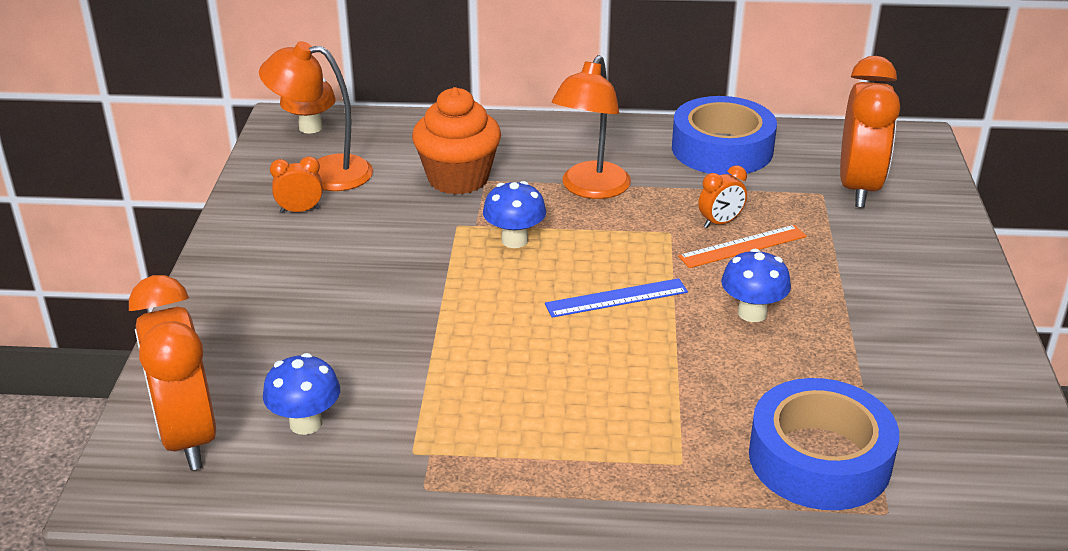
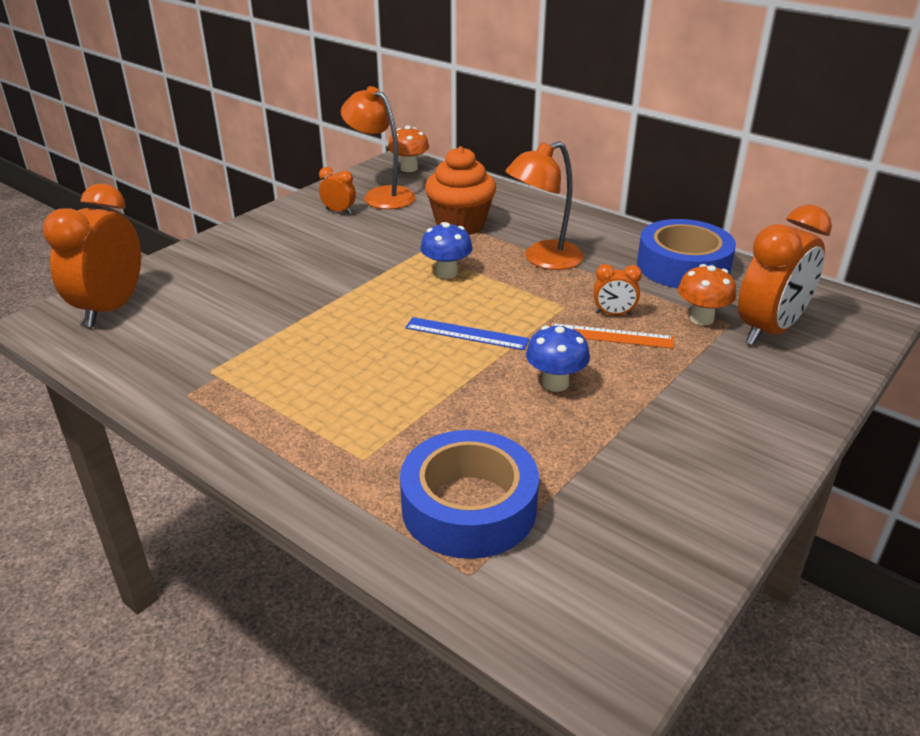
camera: 35 degrees right, 0 degrees up
blue mushroom [263,353,340,435] -> none
none -> orange mushroom [678,264,736,325]

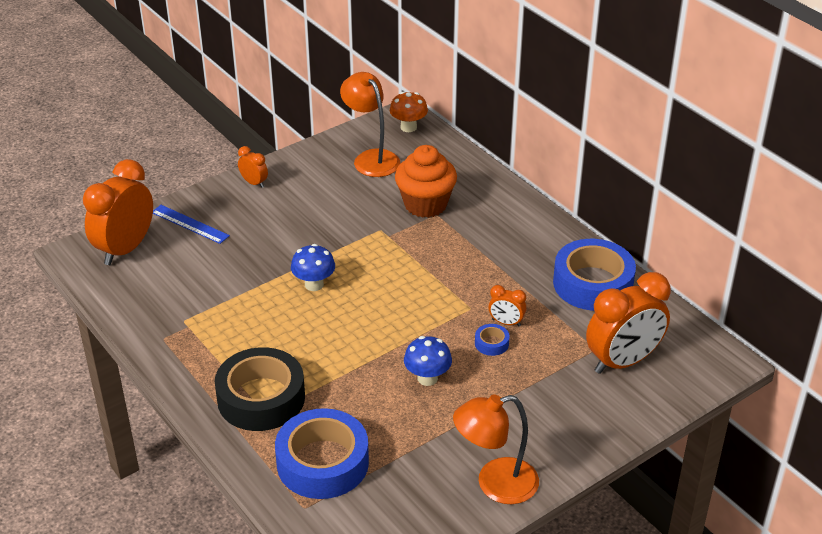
camera: 15 degrees right, 5 degrees up
orange clock [319,167,356,214] -> orange clock moved to [238,146,268,188]
blue ruler [405,317,529,350] -> blue ruler moved to [153,205,230,244]
blue mushroom [420,222,473,279] -> blue mushroom moved to [291,244,335,291]
orange lamp [505,141,584,270] -> orange lamp moved to [453,394,539,504]
orange ruler [549,323,674,349] -> blue tape [475,324,510,356]
orange mushroom [678,264,736,325] -> none
none -> black tape [215,347,305,431]

